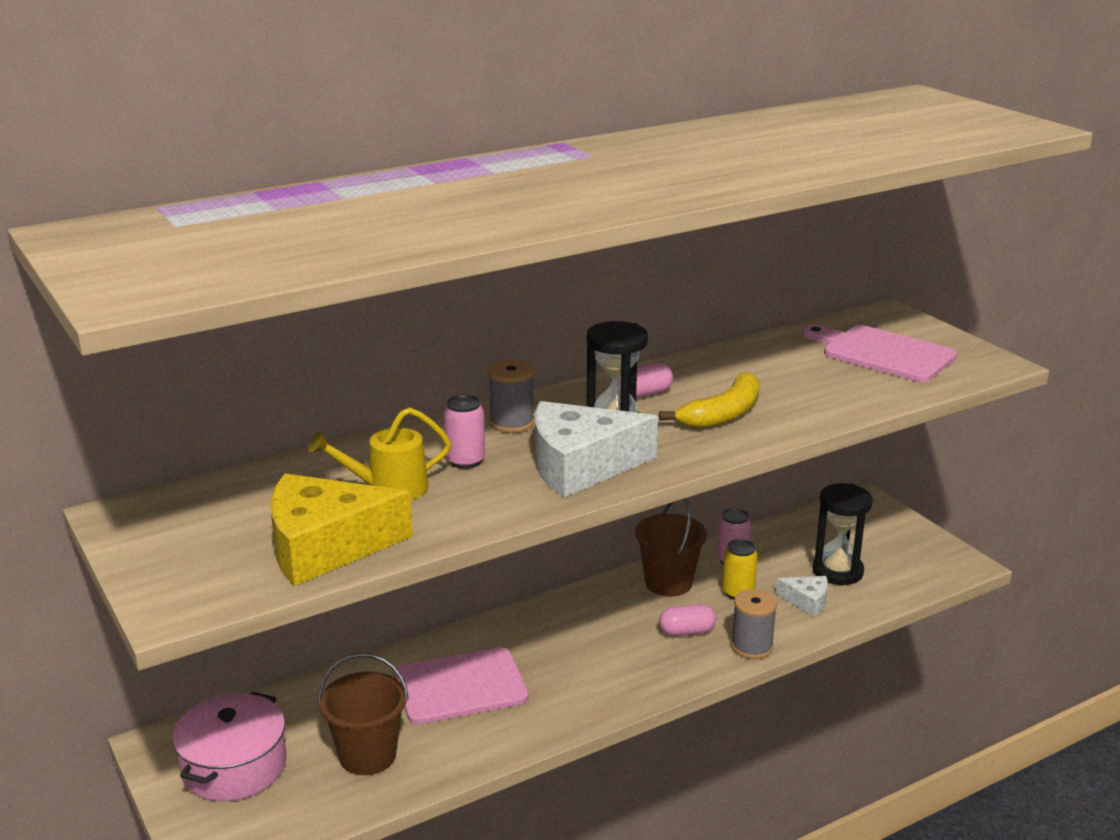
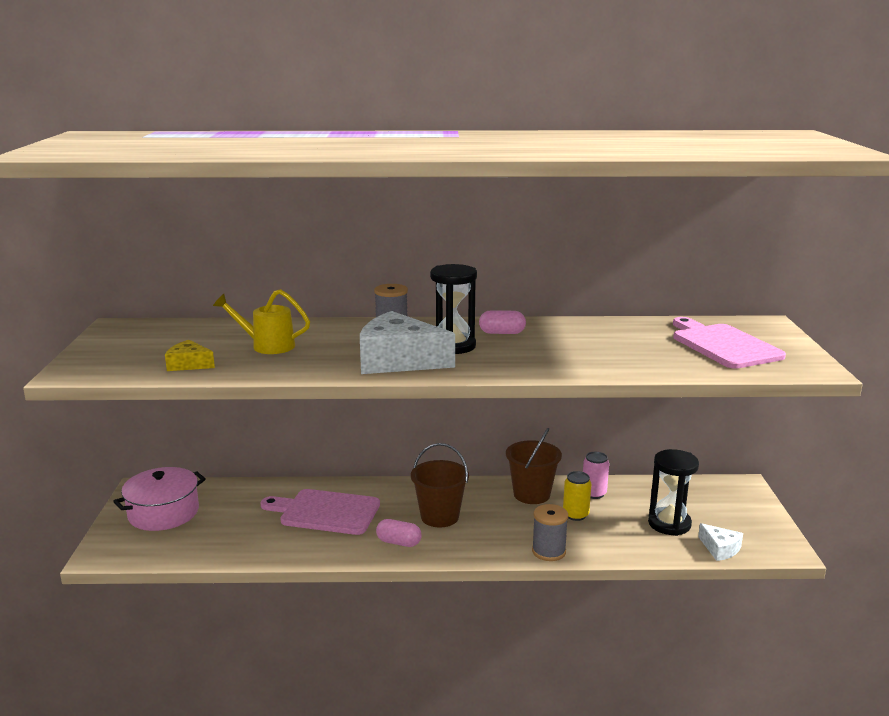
camera: 30 degrees right, 5 degrees down
yellow cheese [270,474,413,586] -> yellow cheese [165,340,215,371], size x0.49
brown bucket [318,653,409,775] -> brown bucket moved to [411,443,469,527]
pink can [444,395,485,469] -> none
yellow banana [659,372,760,429] -> none
pink capsule [659,604,716,636] -> pink capsule moved to [376,519,422,547]
white cheese [776,576,828,617] -> white cheese moved to [698,523,743,561]

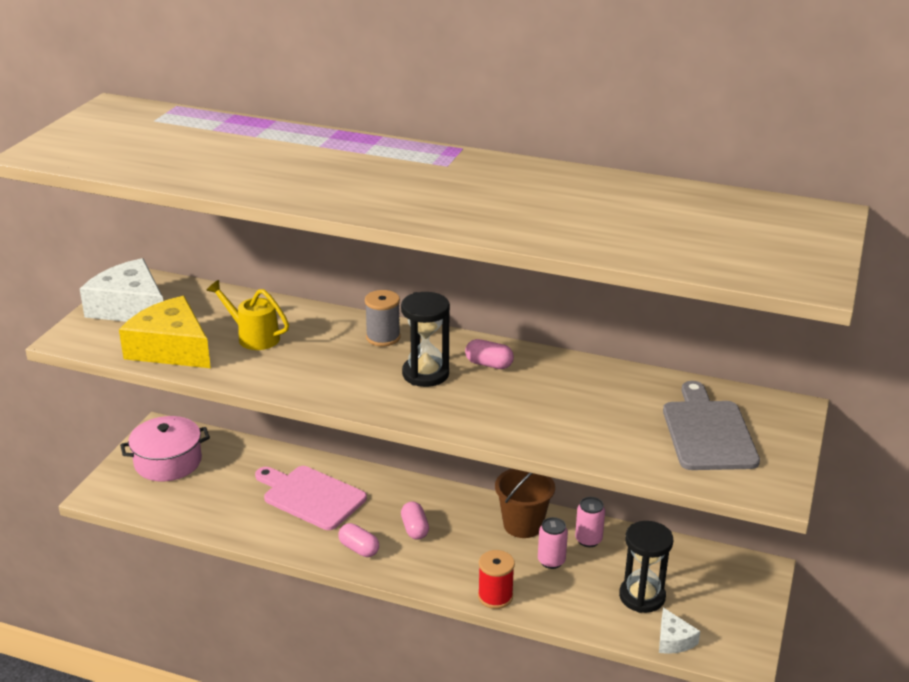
camera: 20 degrees right, 10 degrees up
yellow cheese [165,340,215,371] -> yellow cheese [119,296,211,368], size x2.04
white cheese [360,311,455,374] -> white cheese moved to [80,258,163,322]
brown bucket [411,443,469,527] -> pink capsule [401,501,429,540]
grey spool [532,504,568,561] -> red spool [478,550,515,609]
yellow can [563,471,591,521] -> pink can [538,517,568,569]
pink cutting board [673,317,786,369] -> grey cutting board [663,381,760,470]

